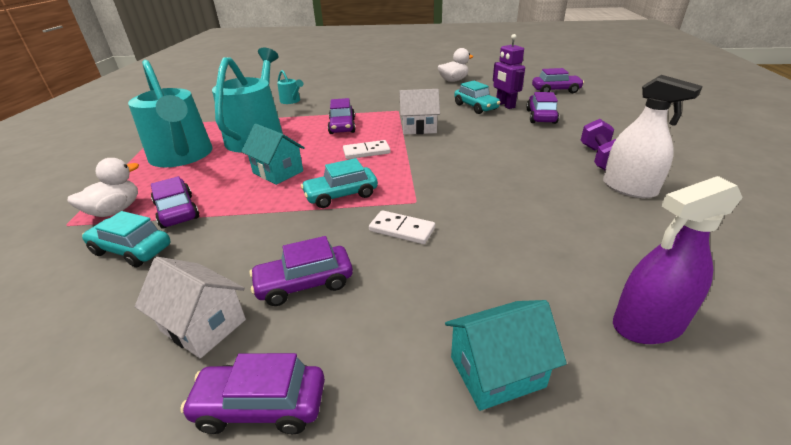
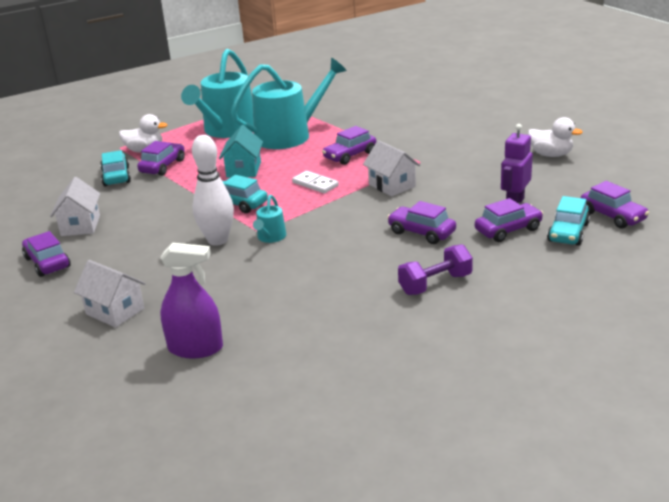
camera: 55 degrees right, 5 degrees down
purple car [249,236,353,306] -> purple car moved to [387,201,456,244]
turquoise watering can [277,70,303,104] -> turquoise watering can moved to [253,195,287,243]
white domino [369,210,435,244] -> white bowling pin [192,135,234,246]
turquoise house [445,300,567,411] -> white house [74,260,146,328]
turquoise car [454,81,501,114] -> turquoise car moved to [547,196,590,246]
white spray bottle [603,75,703,198] -> none
purple spray bottle [613,176,743,344] -> purple spray bottle turned 150 degrees clockwise [160,243,223,358]

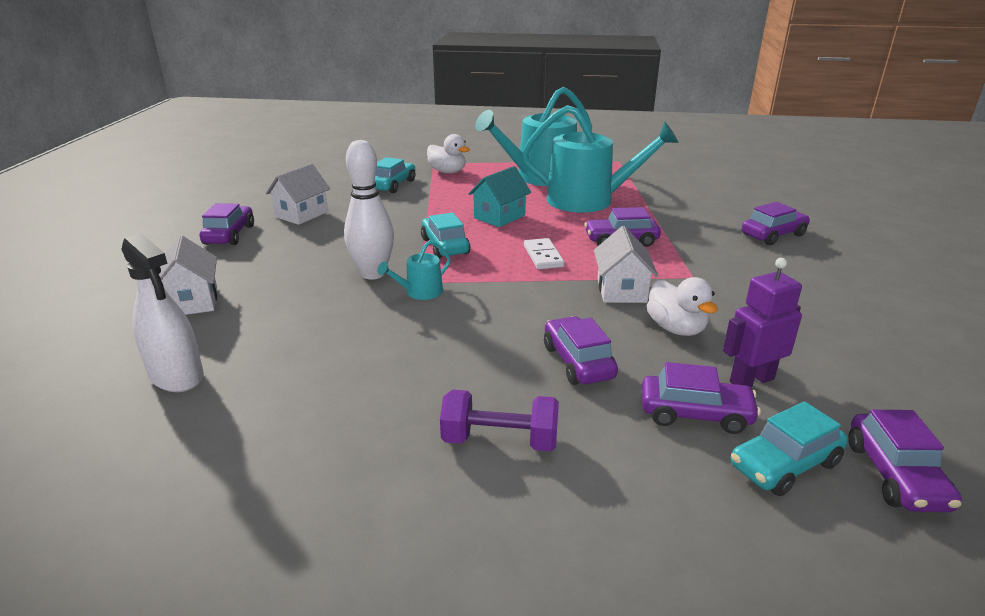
camera: 35 degrees right, 0 degrees up
purple car [137,141,185,176] -> purple car moved to [742,202,810,245]
purple spray bottle [160,243,223,358] -> white spray bottle [121,233,204,392]
white duck [528,117,583,157] -> white duck moved to [647,277,718,336]

